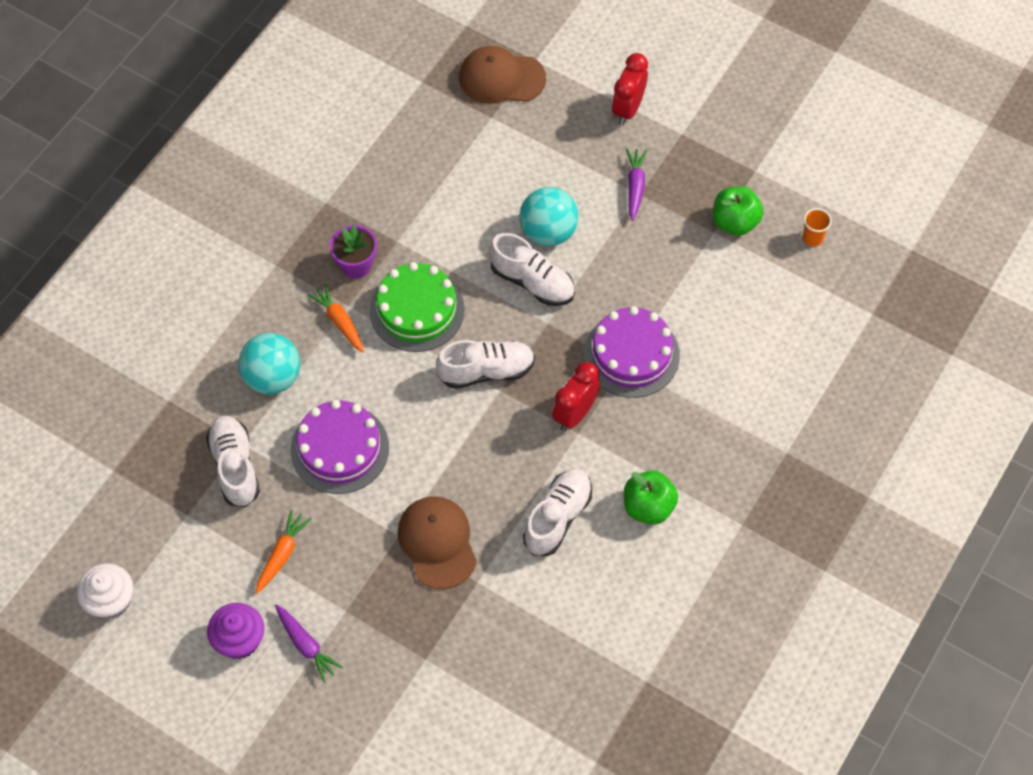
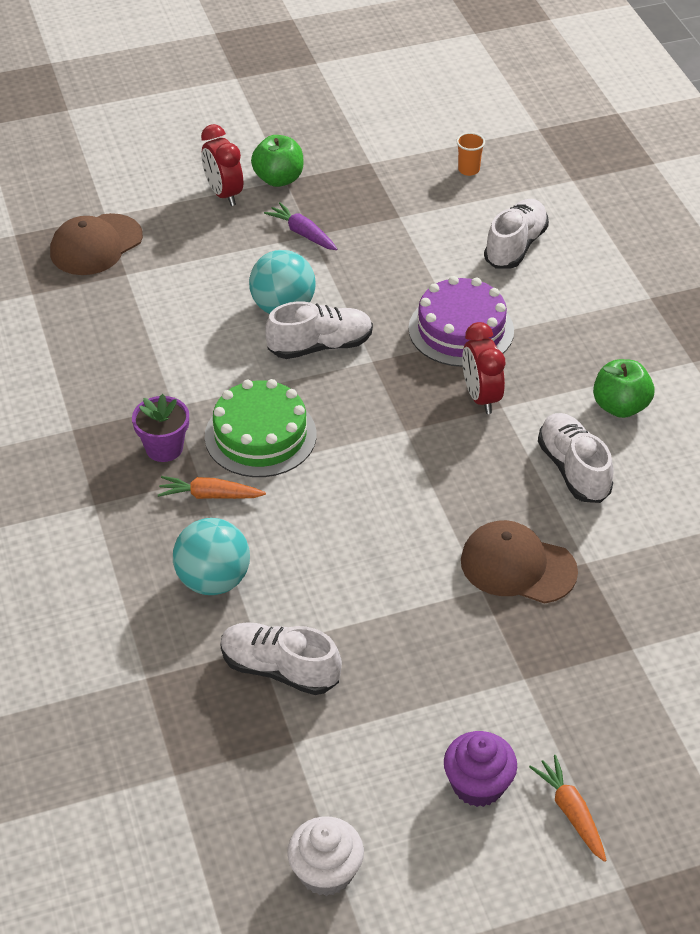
camera: 50 degrees left, 15 degrees down
orange carrot [256,510,311,594] -> orange carrot moved to [529,755,607,862]
purple carrot [275,605,343,683] -> none
purple cake [291,400,389,494] -> none
white shoe [436,340,535,389] -> white shoe moved to [484,199,549,269]
green apple [713,186,763,236] -> green apple moved to [251,135,303,187]

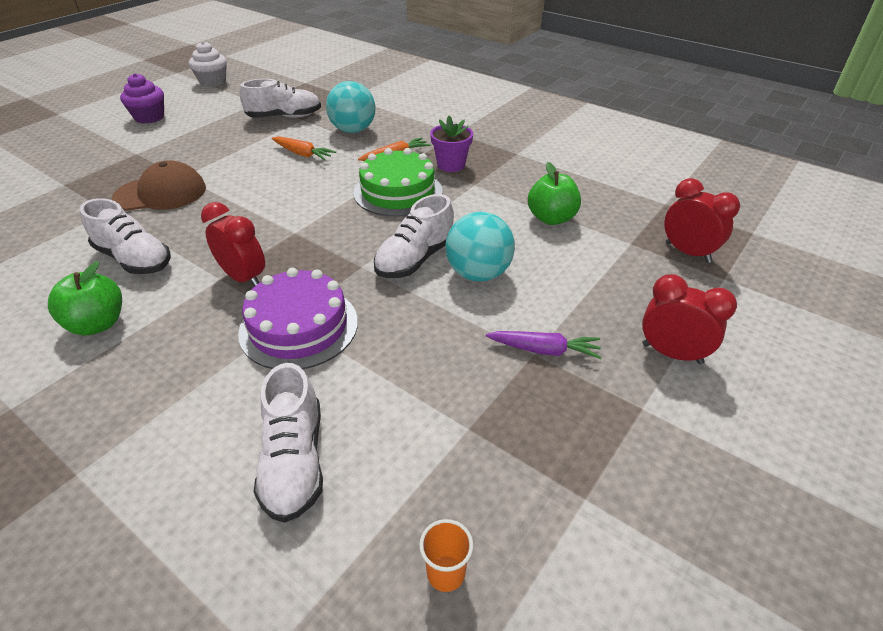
camera: 145 degrees right, 5 degrees down
brown cap [50,213,143,275] -> red clock [664,178,740,263]
green apple [251,135,303,187] -> green apple moved to [528,162,581,225]
orange carrot [529,755,607,862] -> orange carrot moved to [272,136,336,160]

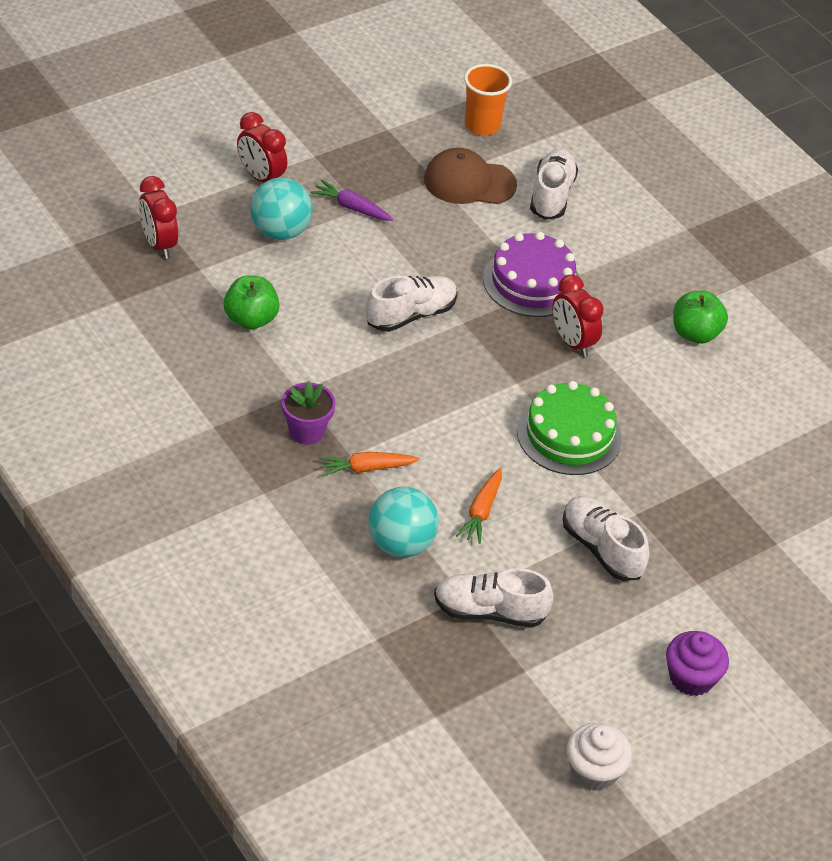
camera: 165 degrees left, 5 degrees up
white shoe [80,198,171,274] -> white shoe moved to [563,496,649,581]
brown cap [112,160,206,211] -> brown cap moved to [424,148,517,204]
orange carrot [272,136,336,160] -> orange carrot turned 120 degrees counterclockwise [456,468,502,544]
green cake [353,148,442,217] -> green cake moved to [517,381,622,475]
orange cup [419,519,473,592] -> orange cup [464,64,512,136], size x1.73
turquoise ball [445,212,515,281] -> turquoise ball moved to [250,178,312,240]

